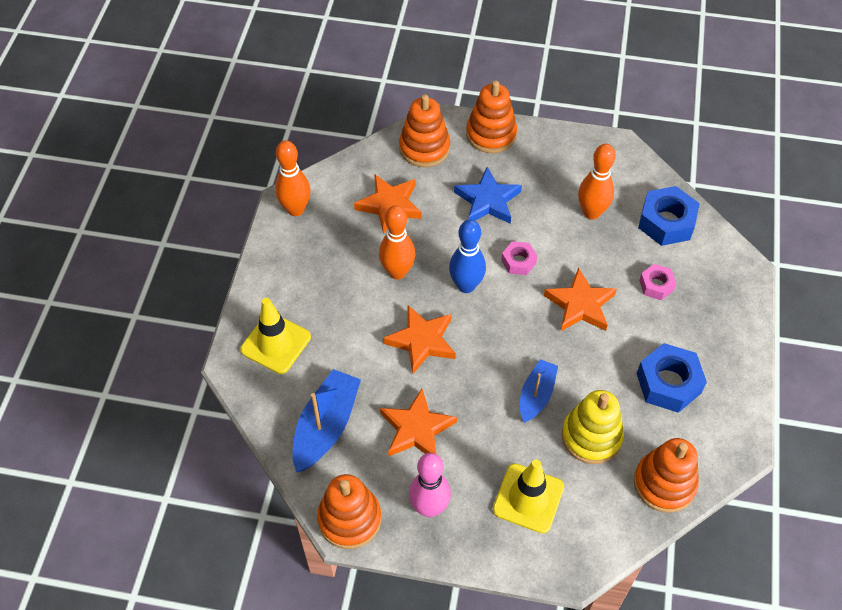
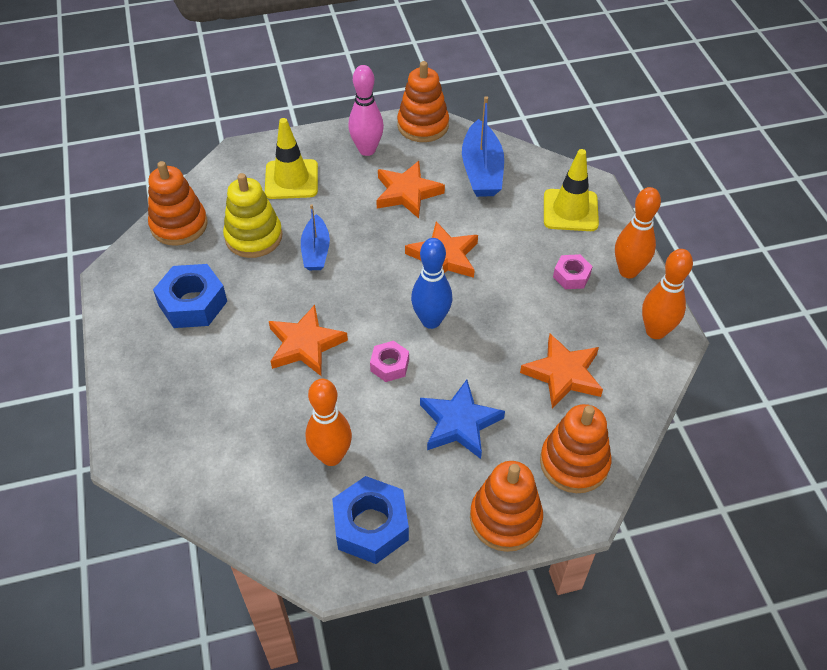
camera: 155 degrees right, 5 degrees down
orange bowling pin [379,205,415,279] -> orange bowling pin moved to [615,187,661,278]
blue nut [638,186,700,246] -> blue nut moved to [332,476,409,564]
pink nut [639,264,676,300] -> pink nut moved to [553,254,593,289]

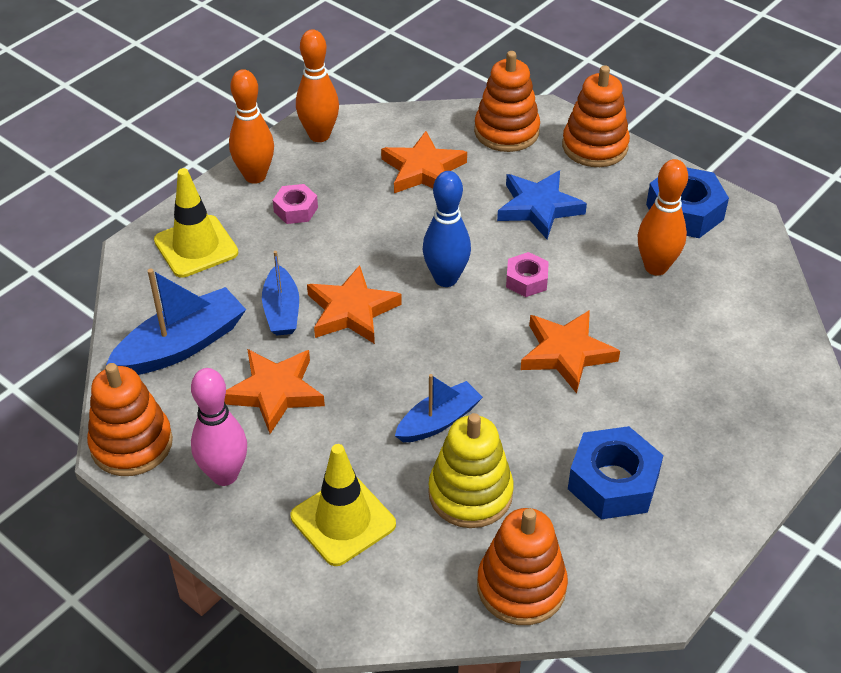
camera: 125 degrees left, 5 degrees down
none -> blue boat [262,251,299,336]

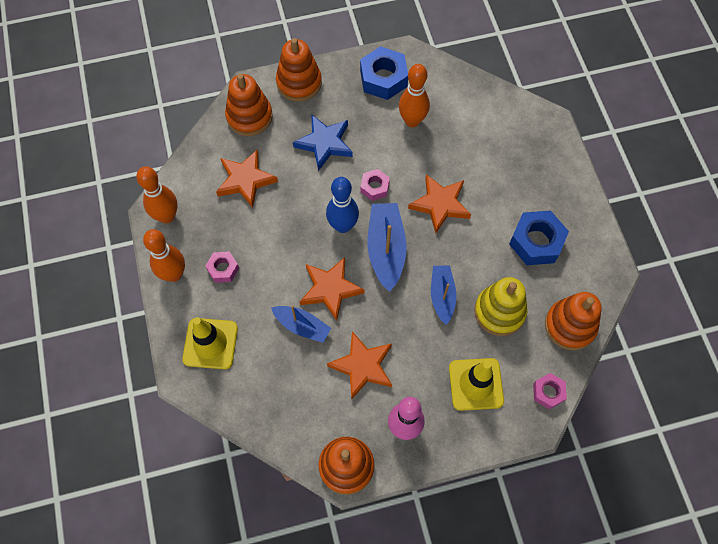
camera: 55 degrees left, 20 degrees up
blue boat [106,268,246,375] -> blue boat moved to [368,203,407,292]
none -> pink nut [533,373,567,409]

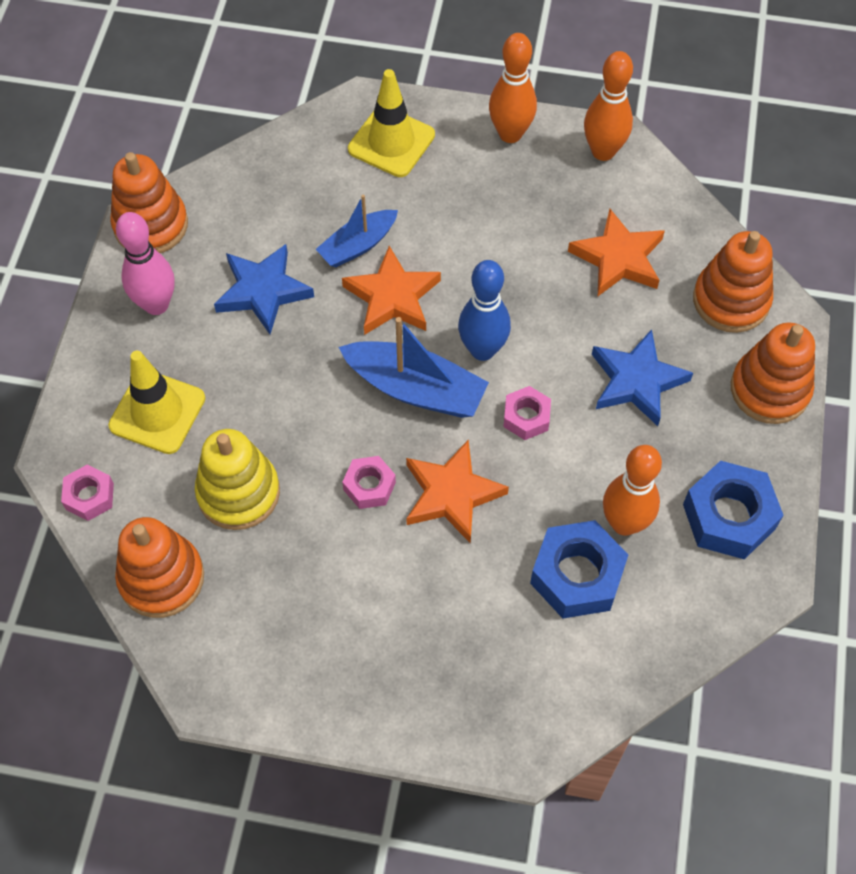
camera: 115 degrees right, 5 degrees down
pink nut [205,251,239,283] -> pink nut moved to [342,456,396,509]
orange star [327,331,392,399] -> blue star [214,244,314,334]
blue boat [431,265,456,325] -> none
blue nut [509,210,569,265] -> blue nut moved to [530,520,628,619]

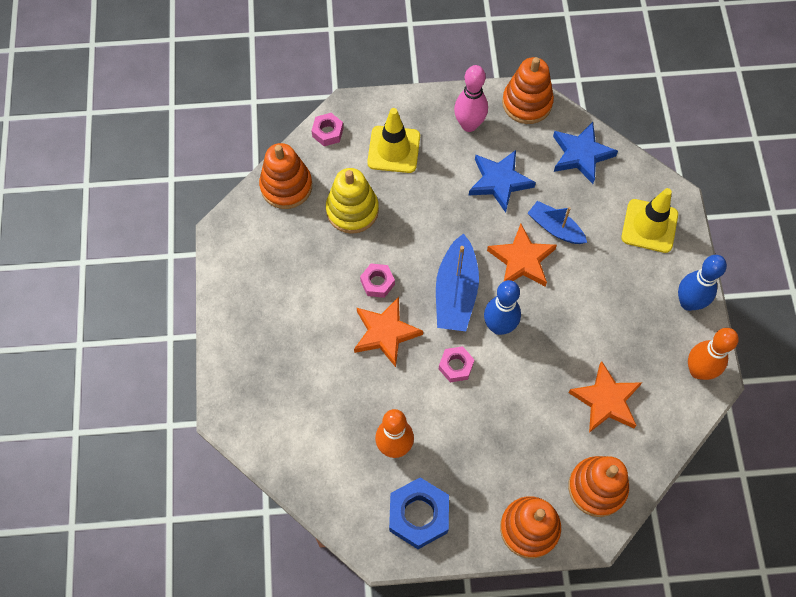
camera: 75 degrees right, 5 degrees up
orange bowling pin [489,33,537,143] -> blue bowling pin [678,255,727,311]
blue nut [530,520,628,619] -> none
blue star [592,329,693,426] -> blue star moved to [553,122,618,184]

